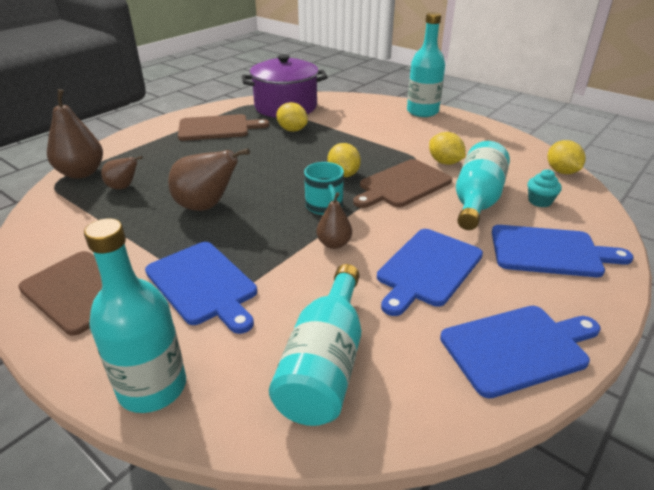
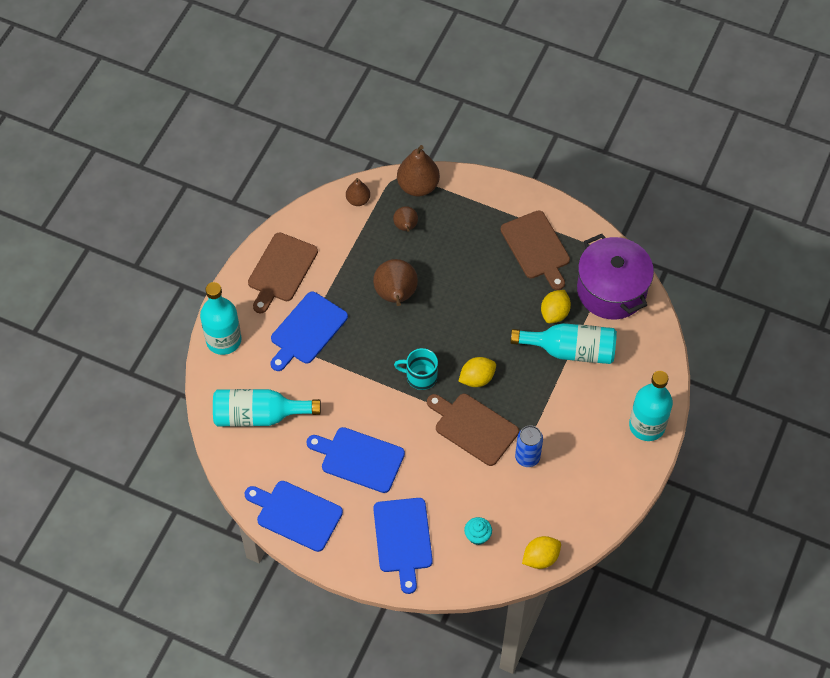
camera: 75 degrees right, 25 degrees up
turquoise mug [304,162,344,215] -> turquoise mug turned 45 degrees clockwise [394,348,438,390]
brown pear [317,192,352,249] -> brown pear moved to [346,178,370,206]
yellow lemon [429,132,466,165] -> blue can [515,425,543,467]
blue cutting board [440,306,601,399] -> blue cutting board turned 150 degrees clockwise [245,481,343,552]
turquoise bottle [456,141,510,230] -> turquoise bottle moved to [510,323,617,364]

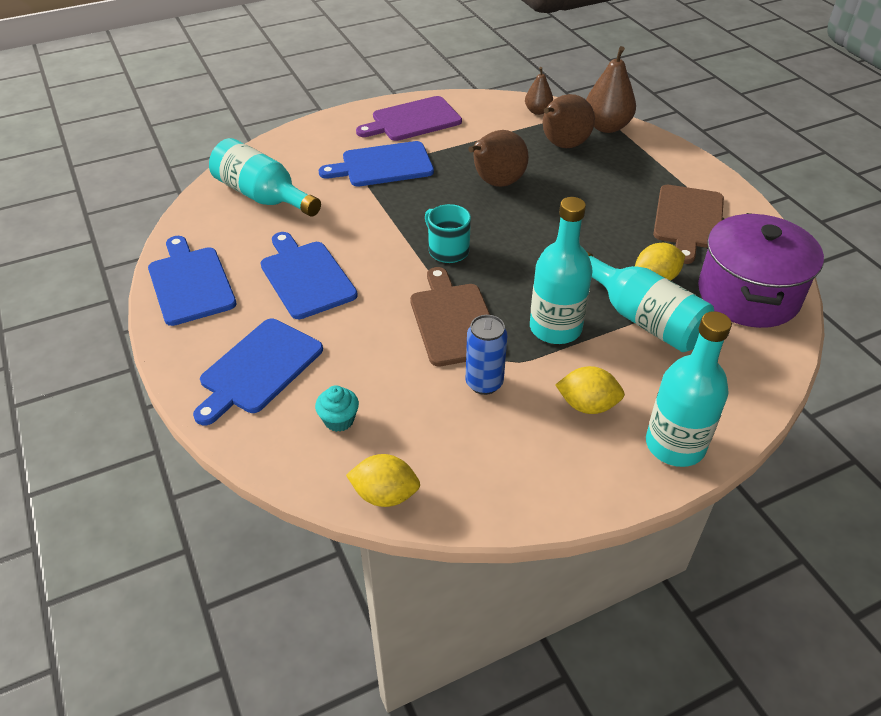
camera: 40 degrees right, 15 degrees down
turquoise bottle [200,282,242,355] -> turquoise bottle moved to [530,197,593,344]
brown cutting board [248,232,318,313] -> purple cutting board [356,96,462,141]
brown pear [393,206,418,232] -> brown pear [543,94,595,148], size x1.74
yellow lemon [458,357,496,387] -> yellow lemon moved to [555,366,625,414]

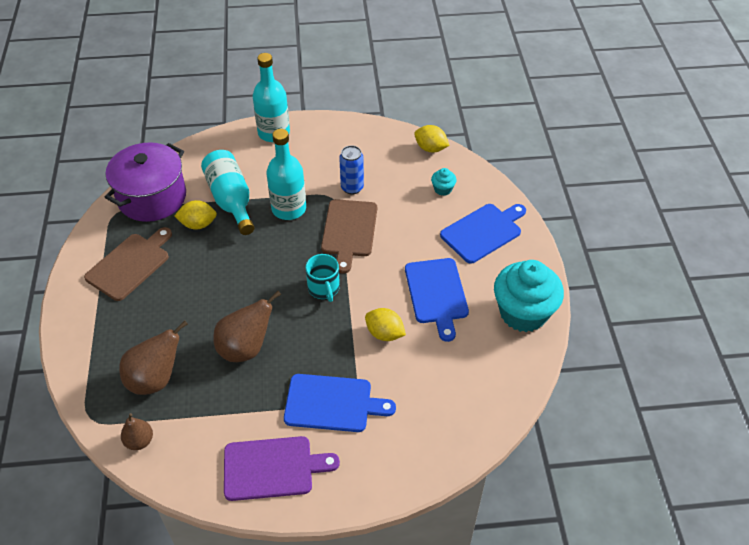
camera: 160 degrees left, 5 degrees up
blue cutting board [148,236,236,326] -> turquoise cupcake [494,260,564,332]
turquoise bottle [209,138,321,216] -> none
yellow lemon [555,366,625,414] -> yellow lemon moved to [365,308,406,341]
brown pear [586,46,636,133] -> none

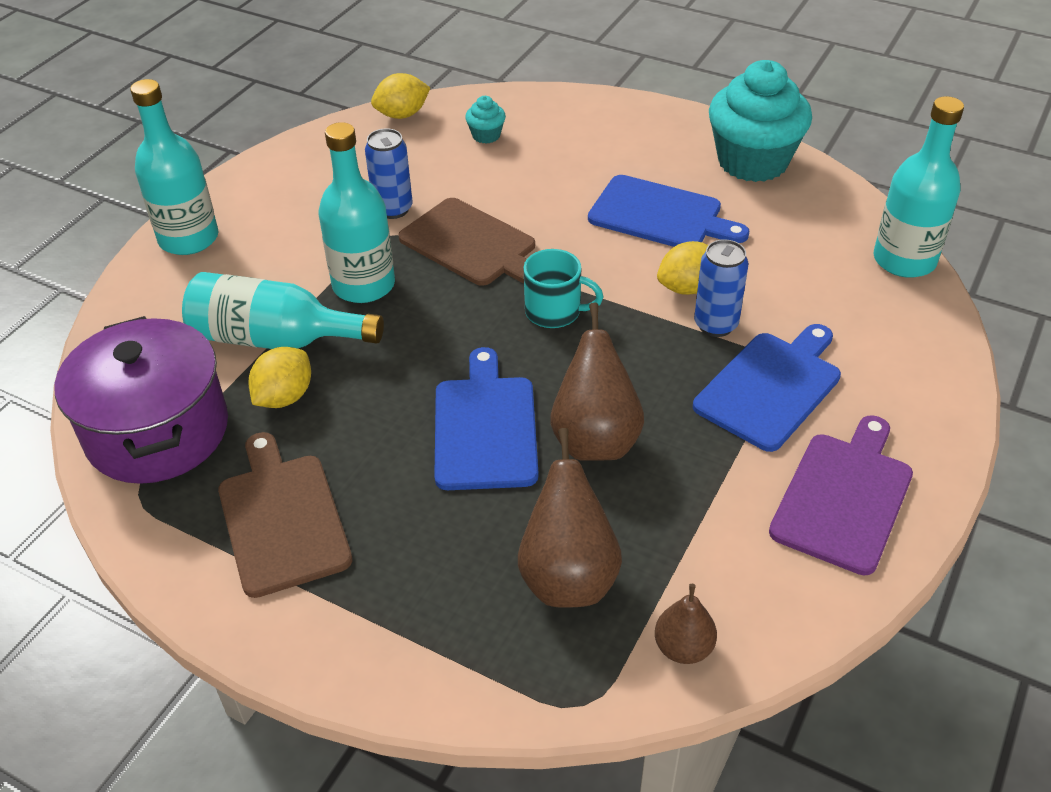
camera: 55 degrees left, 5 degrees down
blue cutting board [440,204,526,264] -> blue cutting board moved to [434,347,538,490]
none -> blue can [694,239,749,337]
none -> turquoise bottle [874,96,964,278]

